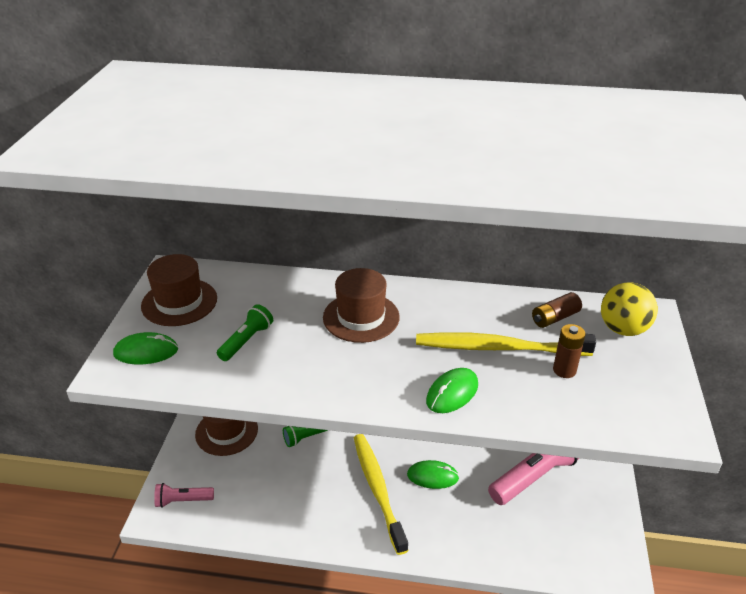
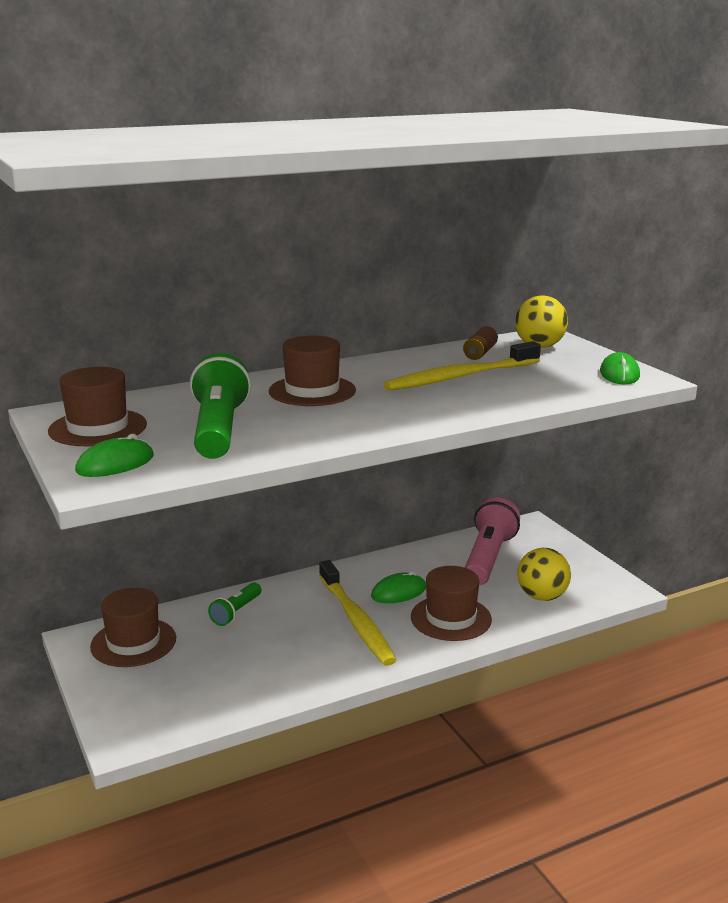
camera: 35 degrees left, 15 degrees down
pink flashlight [154,483,214,508] -> none
green flashlight [217,304,273,361] -> green flashlight [190,353,251,459], size x1.86
yellow toothbrush [354,434,409,555] -> yellow toothbrush turned 150 degrees counterclockwise [319,560,396,666]
green mouse [426,368,478,413] -> green mouse moved to [600,352,640,384]
brown battery [553,324,586,378] -> none
none -> brown hat [411,566,492,641]
none -> yellow ball [517,548,571,601]

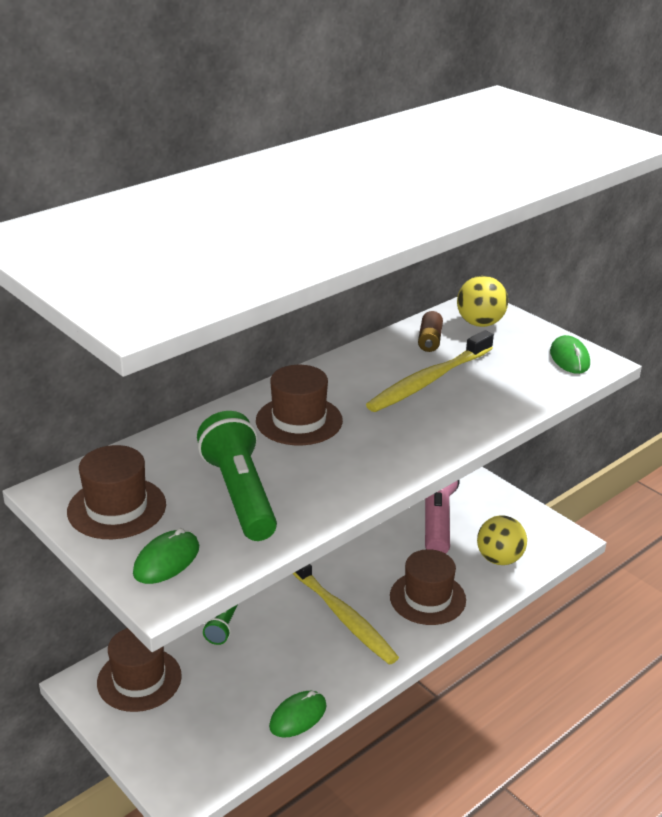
camera: 15 degrees left, 10 degrees up
green mouse [371,571,426,603] -> green mouse moved to [269,691,327,738]

